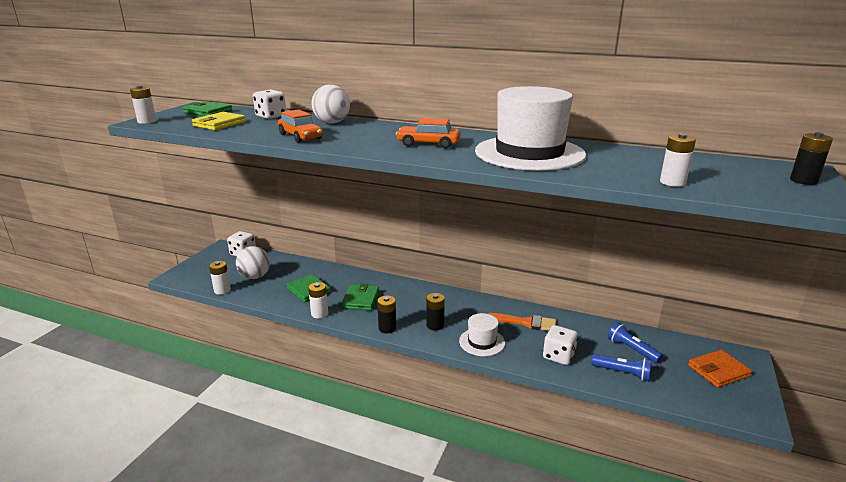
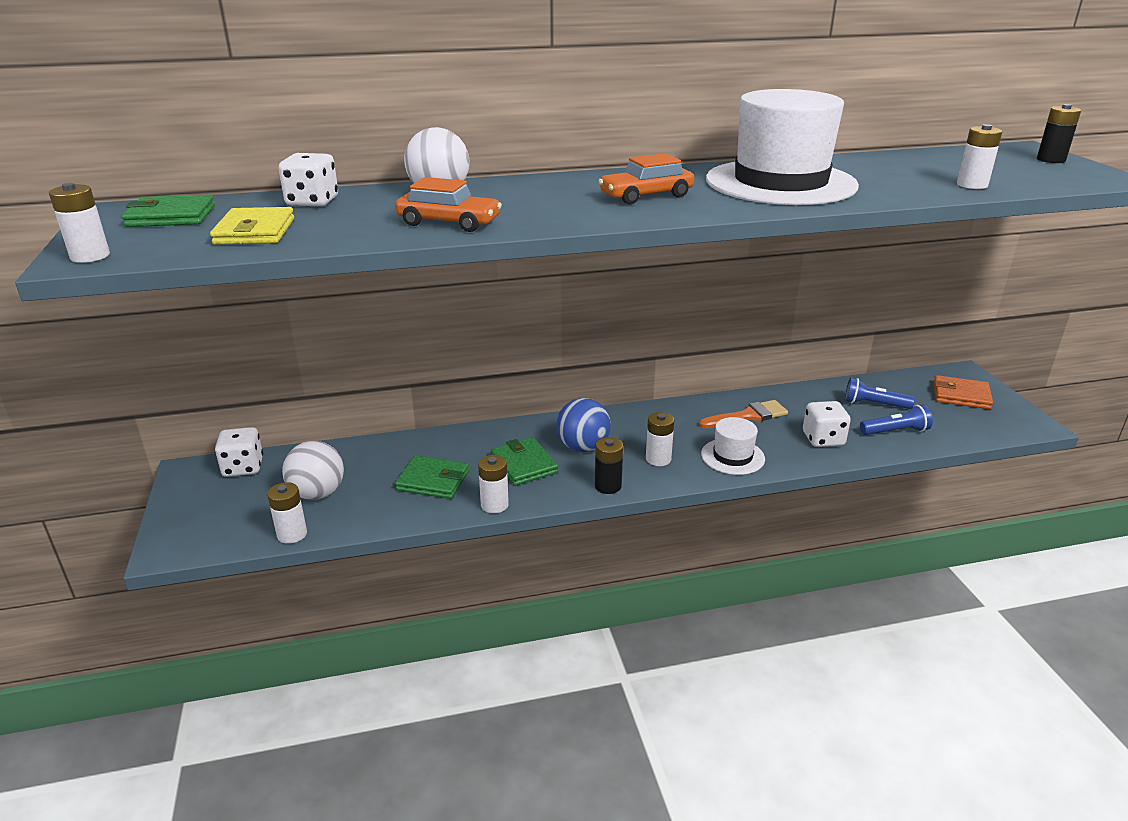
camera: 35 degrees left, 5 degrees up
black battery [426,293,445,331] -> white battery [646,412,674,466]
orange wallet [688,350,752,388] -> orange wallet turned 75 degrees clockwise [933,375,993,409]
none -> blue ball [556,398,611,452]

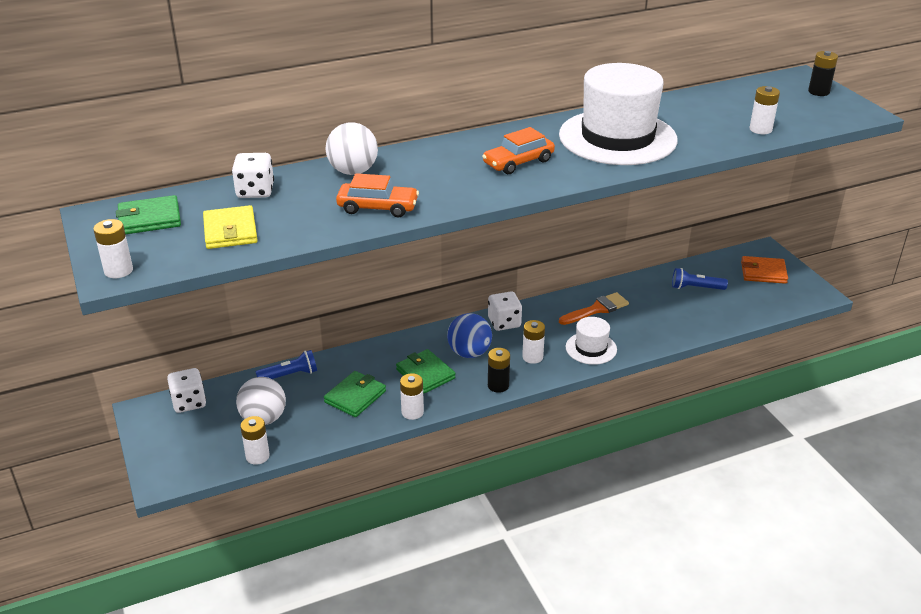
camera: 10 degrees left, 5 degrees up
green wallet [395,455,469,499] -> green wallet turned 60 degrees counterclockwise [324,371,386,417]
white dice [803,401,851,447] -> white dice moved to [488,292,522,331]
blue flashlight [860,405,933,435] -> blue flashlight moved to [256,350,317,379]

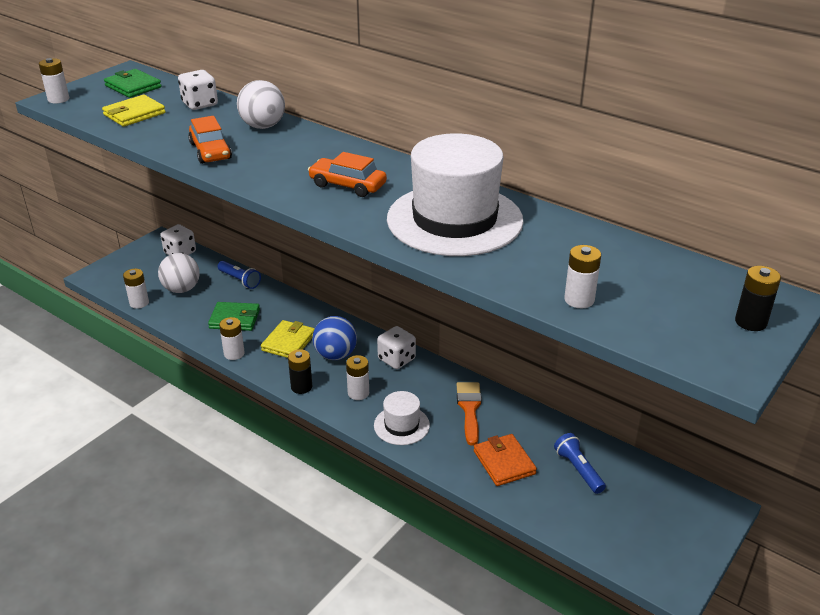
camera: 60 degrees right, 0 degrees up
green wallet [396,349,456,394] -> yellow wallet [261,320,315,358]
orange brush [559,292,629,325] -> orange brush turned 120 degrees counterclockwise [457,382,482,446]
orange wallet [741,256,788,284] -> orange wallet moved to [474,434,537,486]

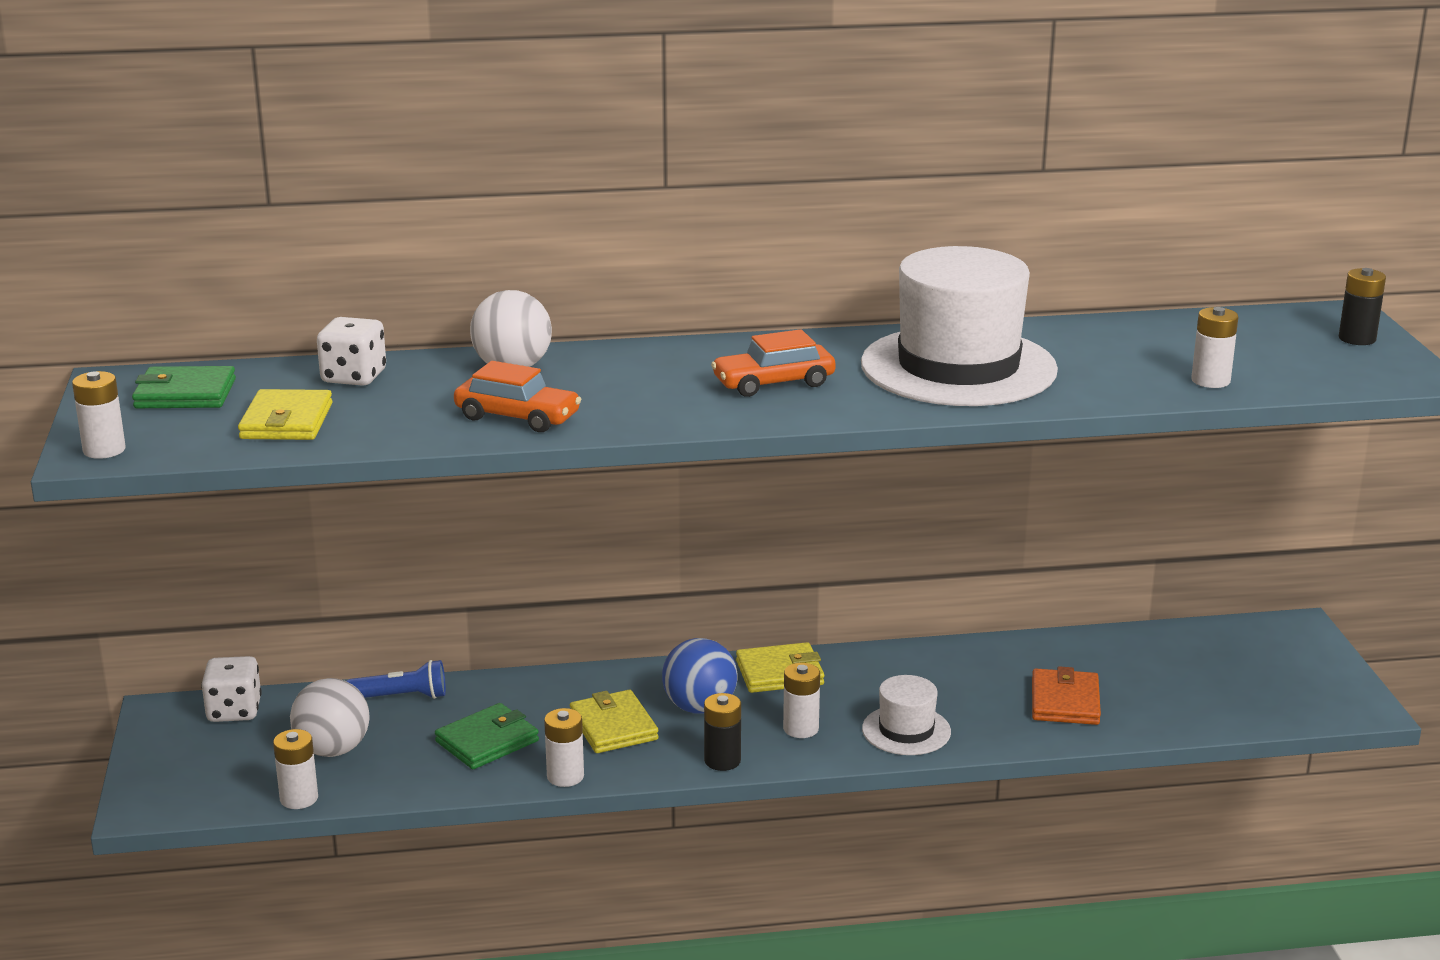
camera: 45 degrees left, 10 degrees down
white dice [377,326,416,369] -> yellow wallet [736,642,824,693]
orange brush [457,382,482,446] -> none
orange wallet [474,434,537,486] -> orange wallet turned 75 degrees clockwise [1032,666,1101,725]
blue flashlight [554,433,606,494] -> none

